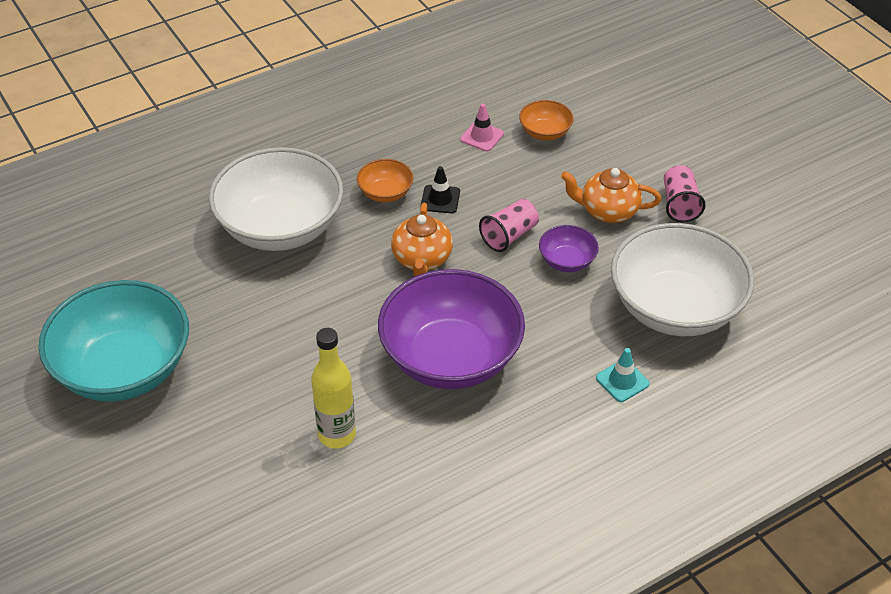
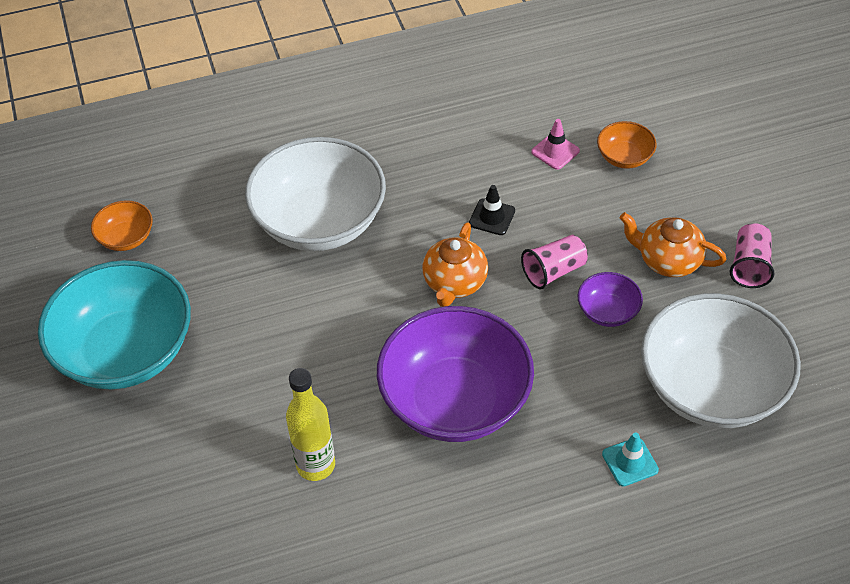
camera: 15 degrees right, 5 degrees up
orange bowl [357,159,413,202] -> orange bowl moved to [91,200,153,251]

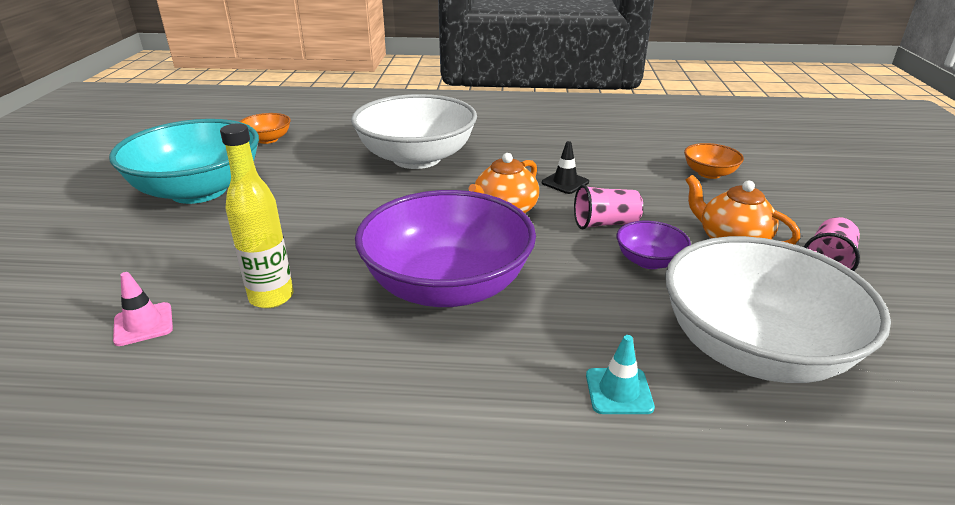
camera: 20 degrees right, 20 degrees down
pink traffic cone [531,119,580,170] -> pink traffic cone moved to [113,272,173,346]

